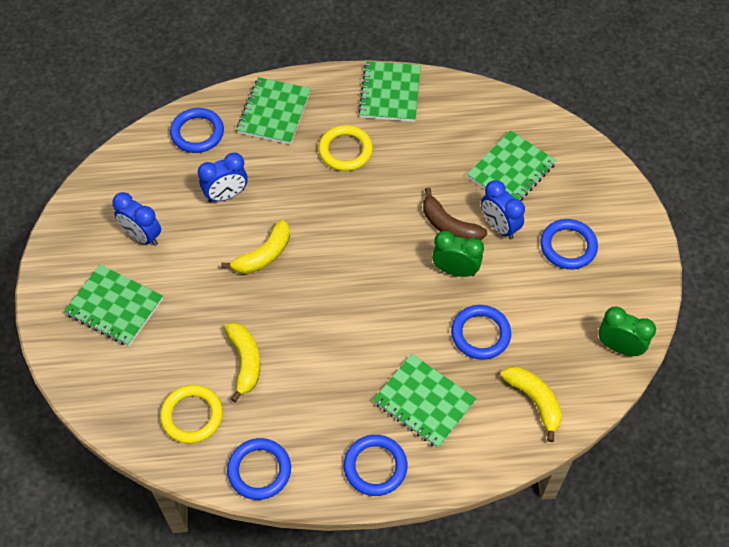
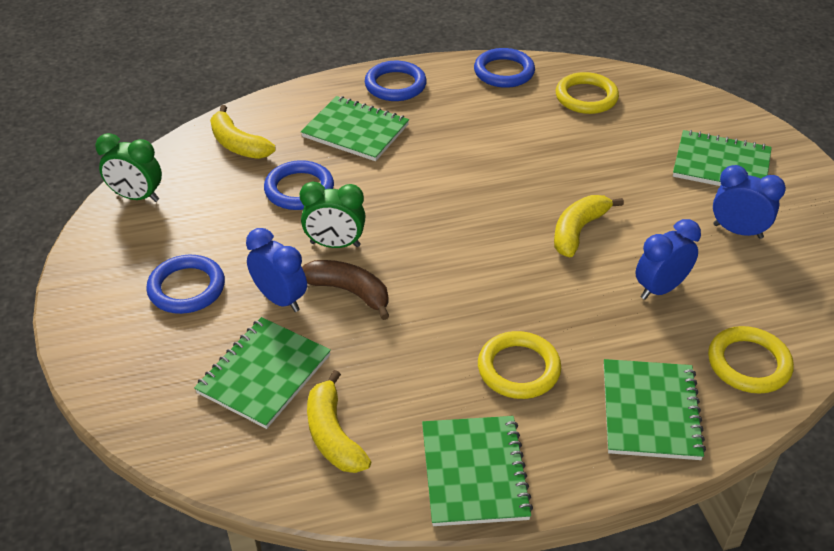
camera: 170 degrees right, 15 degrees down
blue ring [170,108,224,153] -> yellow ring [708,326,794,394]
yellow banana [224,322,260,402] -> yellow banana moved to [307,370,371,473]

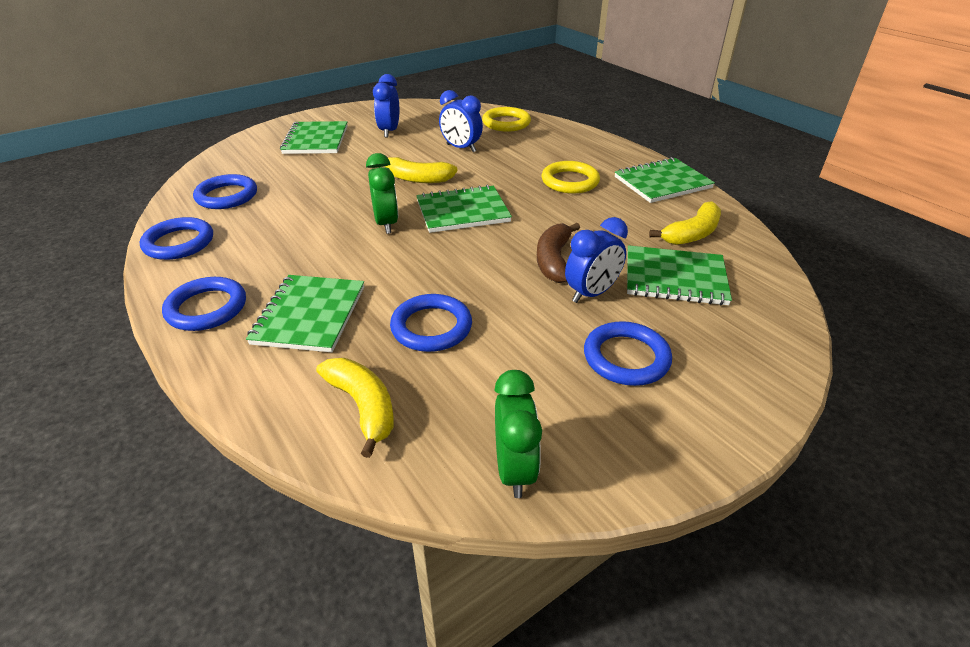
camera: 110 degrees left, 5 degrees down
yellow banana [210,105,276,159] -> yellow banana turned 60 degrees counterclockwise [316,358,394,458]
blue clock [246,228,307,312] -> blue clock turned 150 degrees counterclockwise [565,217,628,303]
green clock [300,181,366,248] -> green clock moved to [366,153,398,234]
yellow ring [556,72,619,114] -> blue ring [193,174,257,209]
green notebook [604,359,706,460] -> green notebook moved to [416,185,512,233]

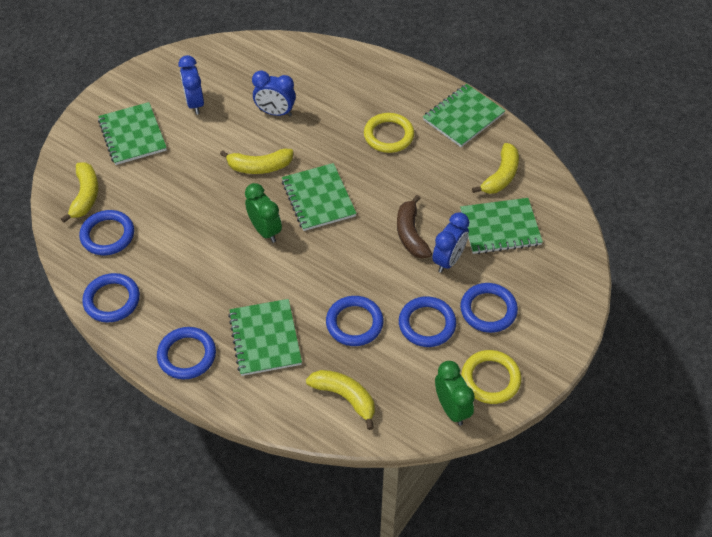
camera: 20 degrees left, 15 degrees up
green notebook [416,185,512,233] -> green notebook turned 75 degrees counterclockwise [282,163,357,231]
yellow ring [482,107,531,132] -> yellow ring moved to [461,350,521,404]
none -> yellow banana [61,162,98,223]
none -> blue ring [399,296,456,347]

